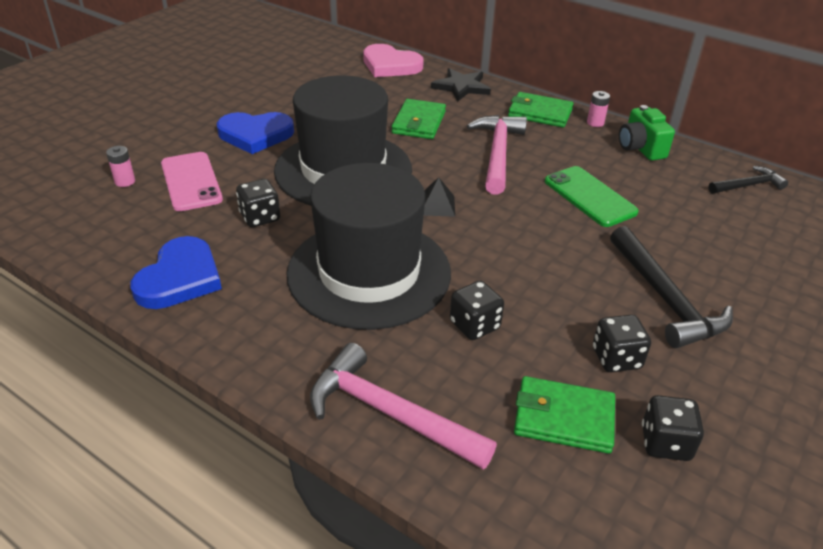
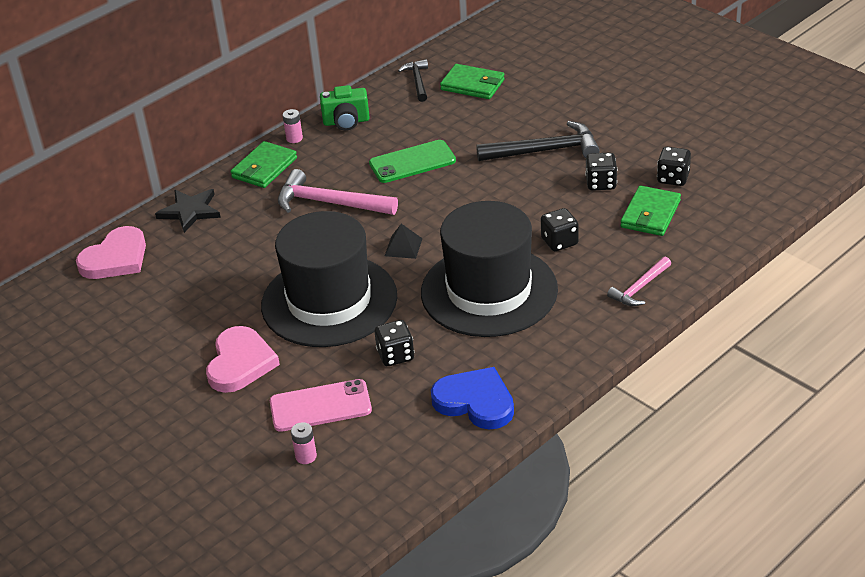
camera: 75 degrees left, 0 degrees up
blue heart [217,112,294,154] -> pink heart [206,326,280,393]
pink hammer [310,343,497,470] -> pink hammer [607,256,671,306], size x0.59
green wallet [392,99,446,139] -> green wallet moved to [440,64,505,99]

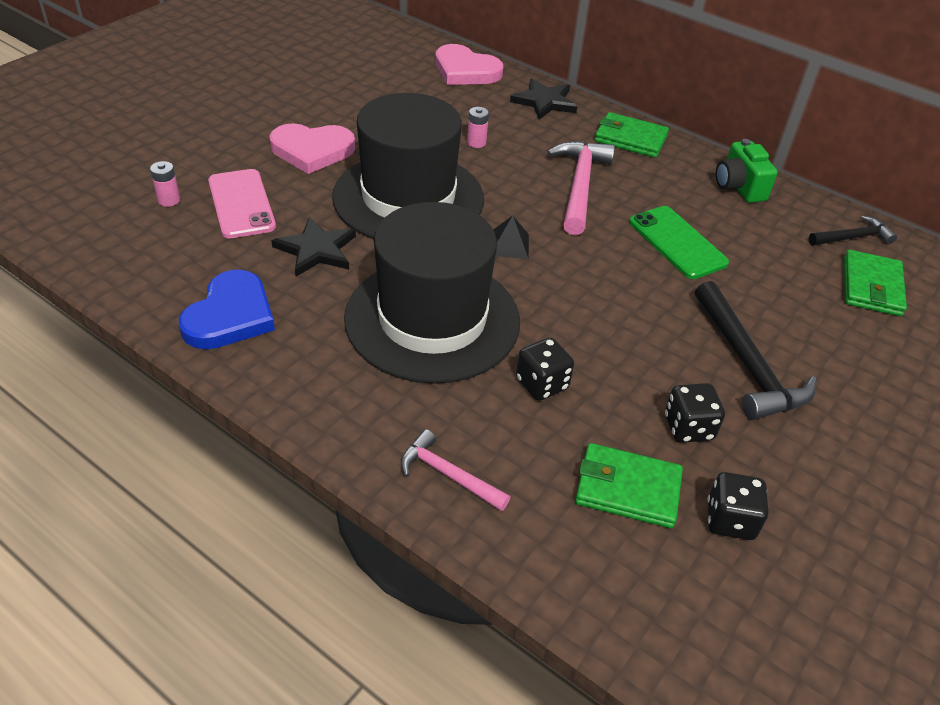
camera: 75 degrees right, 5 degrees up
pink battery [282,109,303,143] -> pink battery moved to [467,107,489,148]
black dice [375,320,414,366] -> black star [271,217,356,276]

